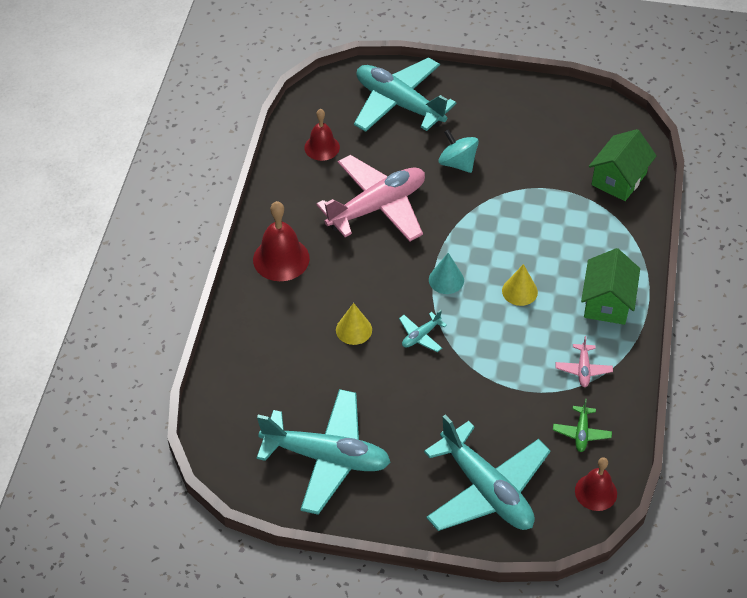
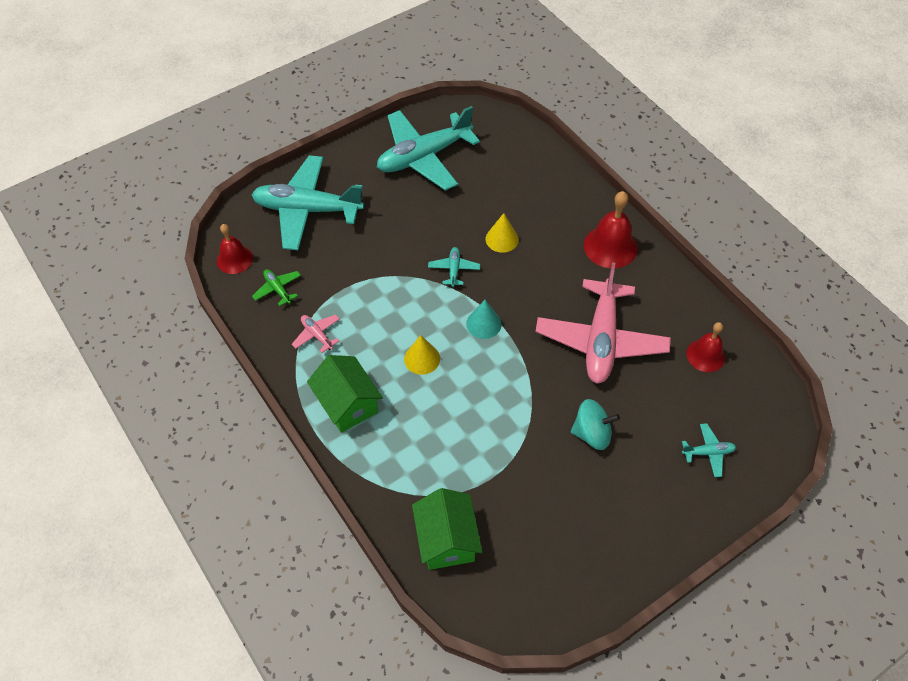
camera: 135 degrees right, 5 degrees up
turquoise plane [354,57,456,132] -> turquoise plane [682,423,736,477], size x0.41

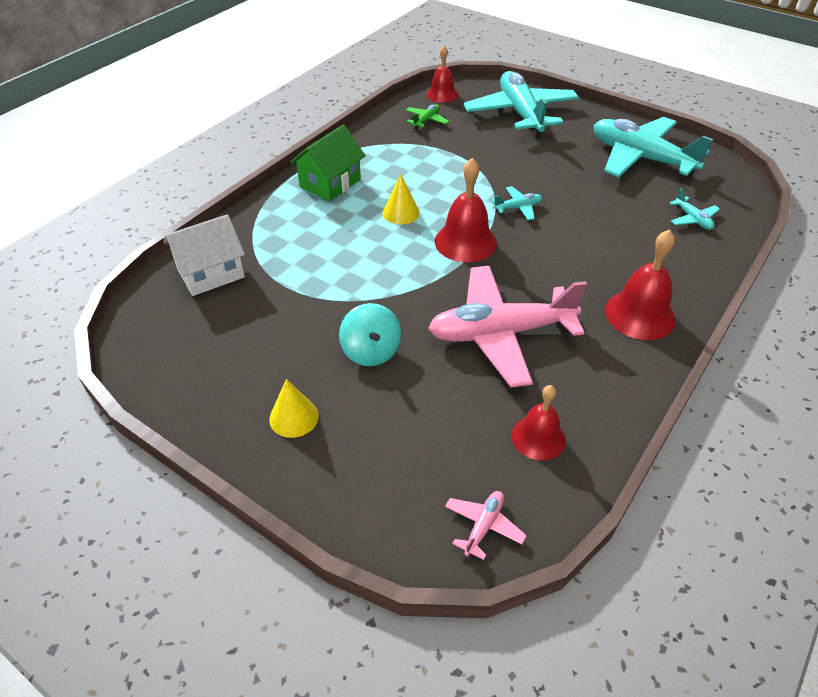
camera: 70 degrees right, 10 degrees down
pink plane [292,315,340,353] -> pink plane moved to [445,491,527,560]
green house [412,488,482,570] -> white house [164,214,245,296]
turquoise cone [466,300,502,339] -> red bell [435,158,497,262]
yellow cone [486,213,519,253] -> yellow cone moved to [269,379,319,438]
turquoise plane [682,423,736,477] -> turquoise plane moved to [669,188,720,230]

